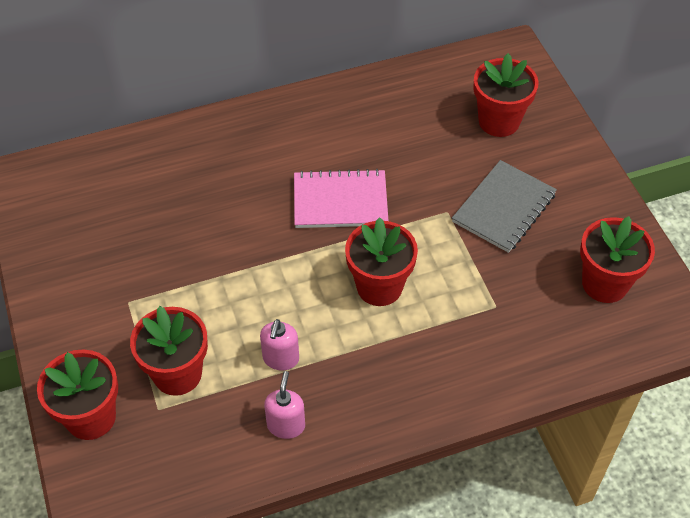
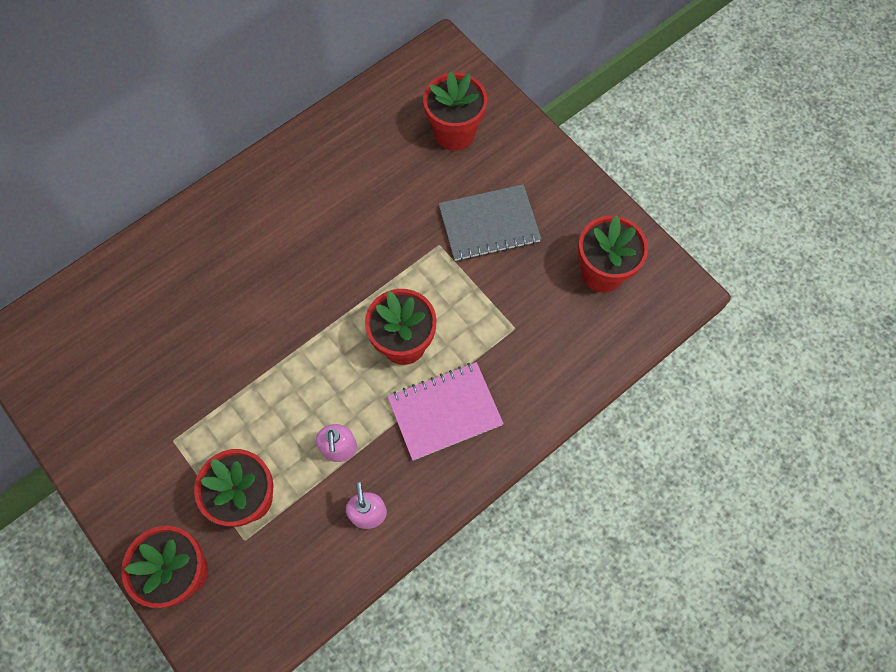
camera: 20 degrees left, 15 degrees up
pink notebook [294,169,389,228] -> pink notebook moved to [387,362,504,461]
grey notebook [452,160,557,253] -> grey notebook turned 60 degrees clockwise [439,184,541,261]

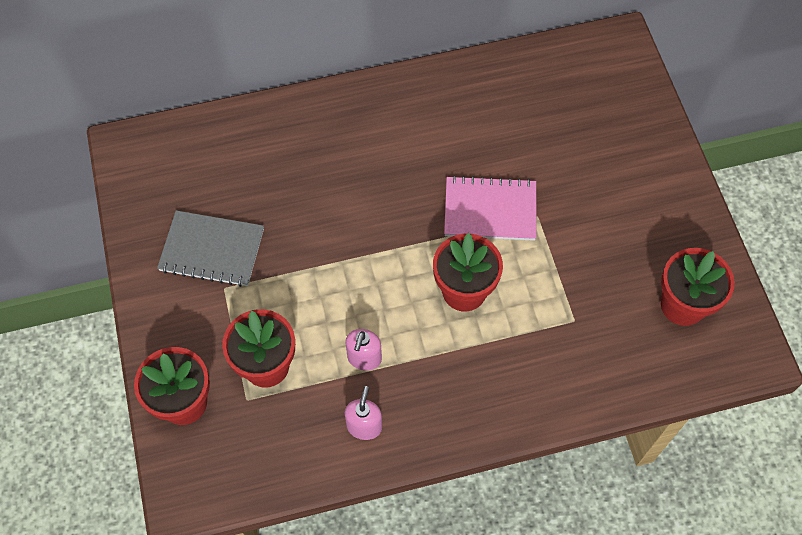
camera: 25 degrees right, 5 degrees down
pink notebook [387,362,504,461] -> pink notebook moved to [444,175,536,241]
red flower pot [423,71,487,151] -> none
grey notebook [439,184,541,261] -> grey notebook moved to [157,210,264,287]

